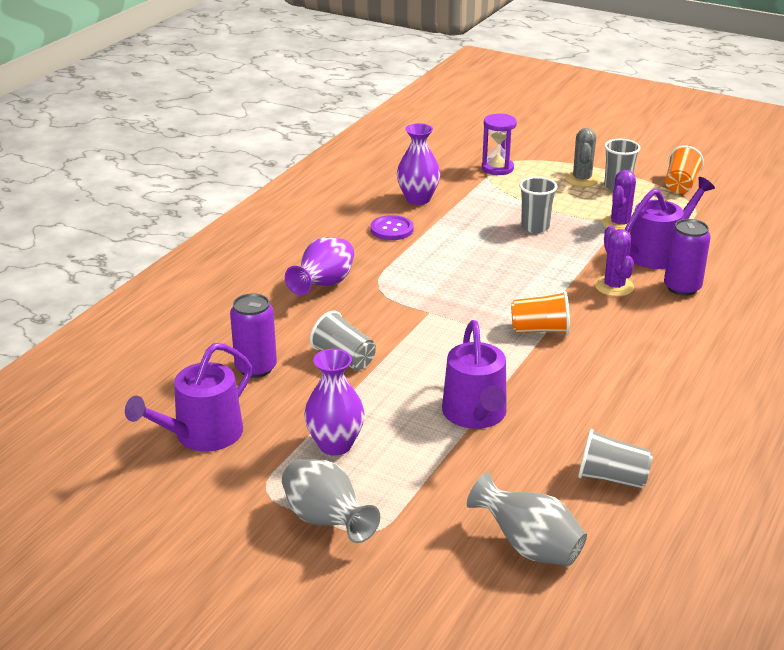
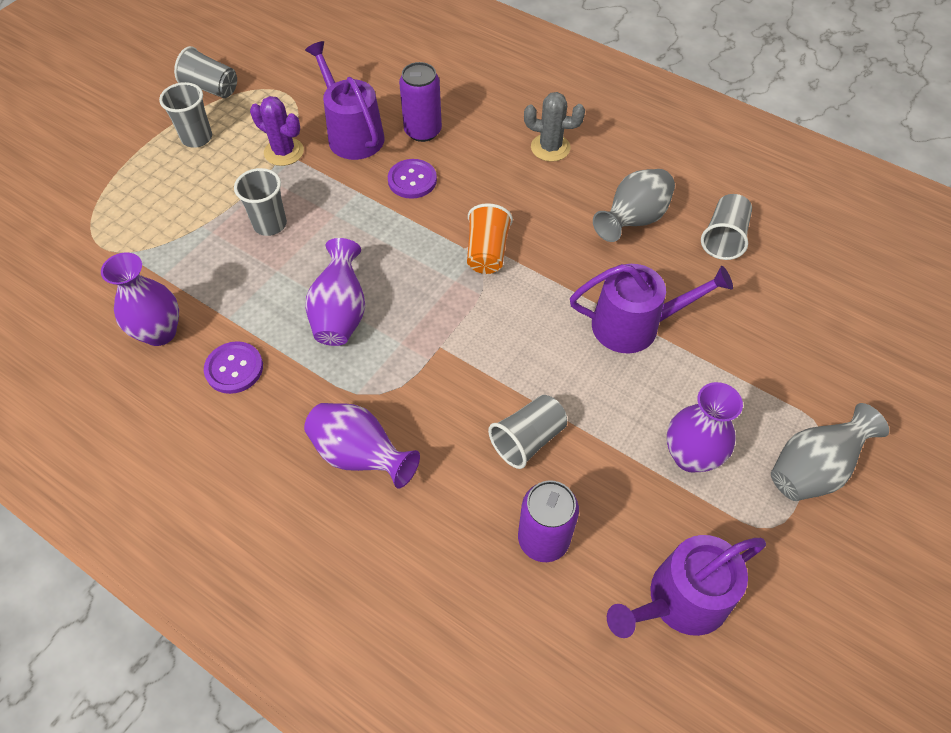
camera: 85 degrees left, 25 degrees up
purple watering can [125,343,252,452] -> purple watering can turned 105 degrees clockwise [607,535,766,638]
grey vase [467,472,587,566] -> grey vase moved to [593,169,675,242]
purple hourglass [482,114,517,175] -> none
grey cactus [565,128,599,187] -> grey cactus moved to [524,92,585,162]
purple cactus [595,226,634,297] -> purple button [388,159,437,199]
orange cup [665,146,704,194] -> grey cup [174,46,237,98]
none -> purple vase [306,238,365,346]

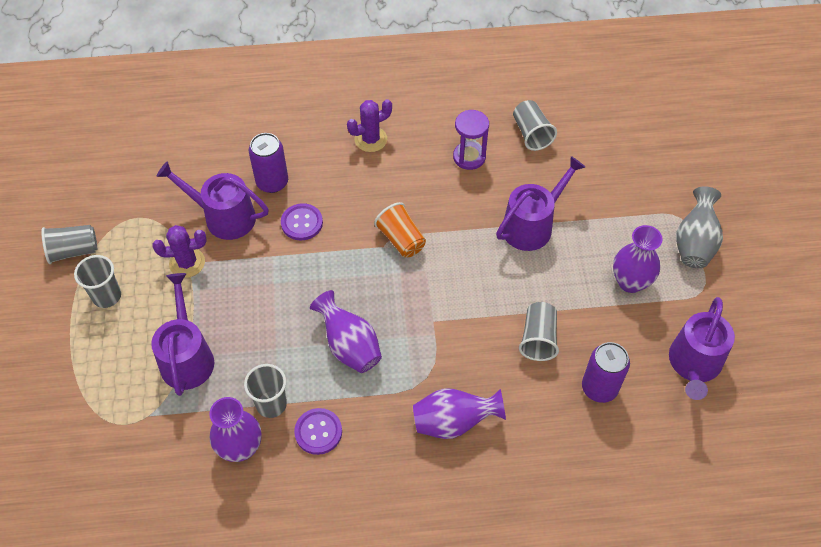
camera: 40 degrees left, 0 degrees up
grey cup [234,168,287,236] -> grey cup moved to [244,364,287,418]
grey cactus [524,92,585,162] -> purple cactus [347,99,392,152]
grey vase [593,169,675,242] -> purple hourglass [453,110,489,170]
none -> purple watering can [151,273,214,396]

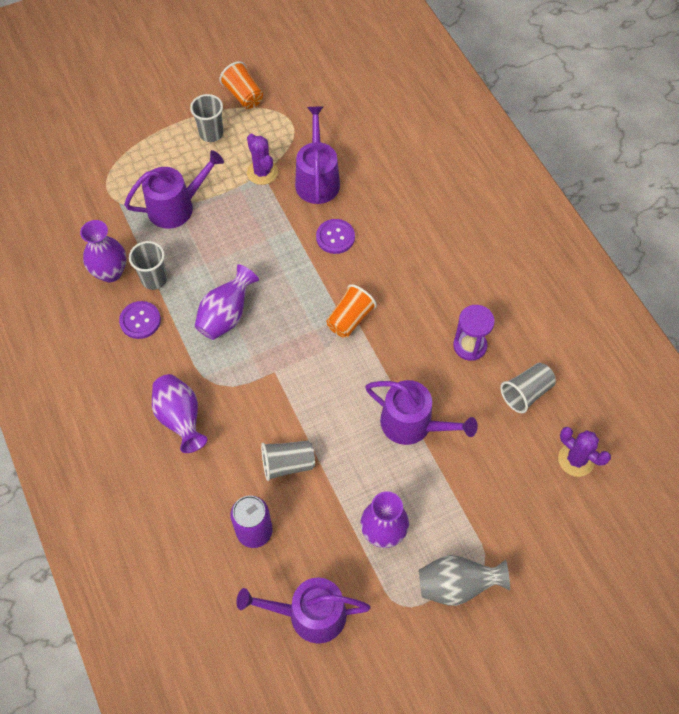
camera: 70 degrees right, 5 degrees up
grey cup [41,225,97,264] -> orange cup [219,61,263,109]
purple can [249,133,288,193] -> none
purple cactus [347,99,392,152] -> purple cactus moved to [558,427,611,477]

